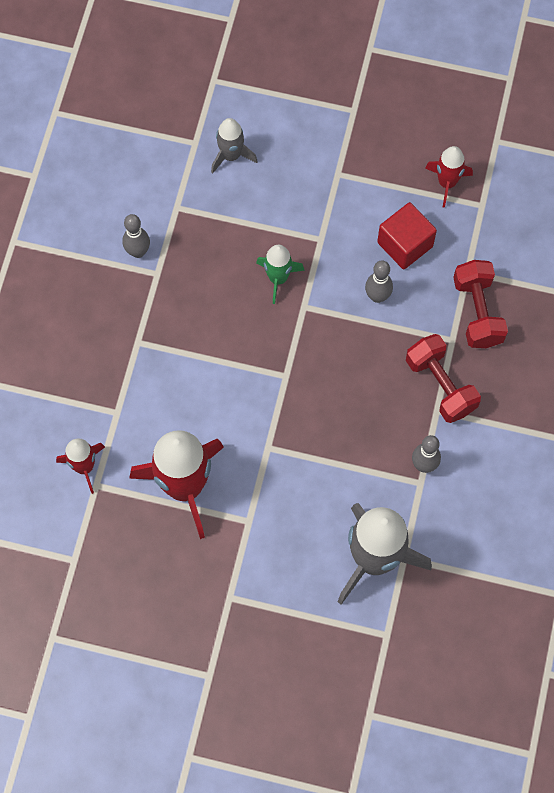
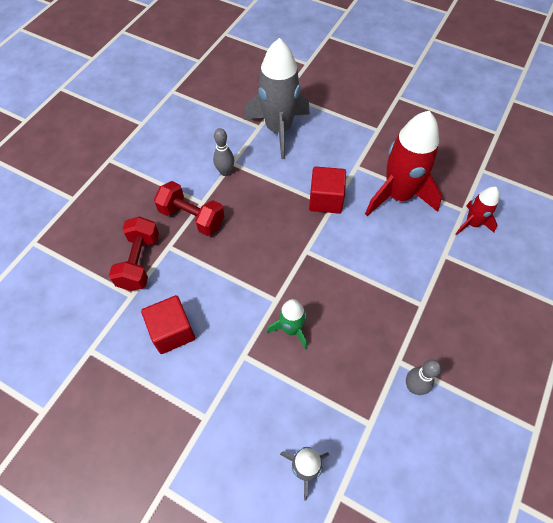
camera: 165 degrees left, 10 degrees down
grey bowling pin [365,261,393,303] -> none
red dumbbell [406,334,481,423] -> red dumbbell turned 45 degrees counterclockwise [154,181,224,236]
red rocket [425,146,473,208] -> none
none -> red cube [309,166,346,214]

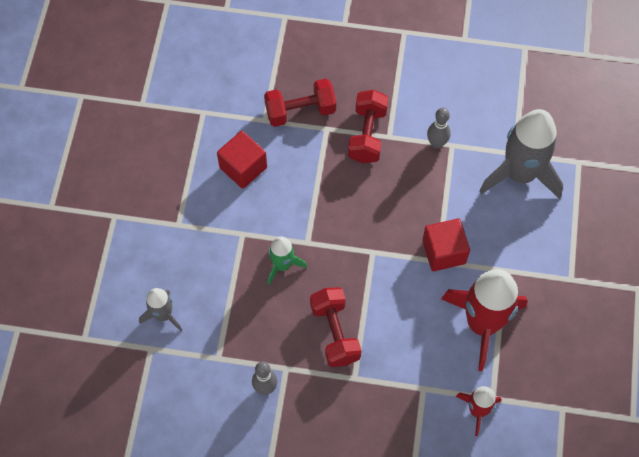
camera: 70 degrees right, 5 degrees up
none -> red dumbbell [310,287,362,367]

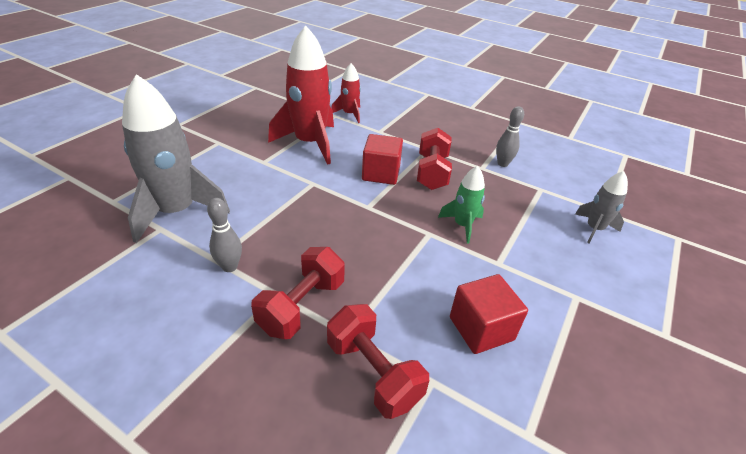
camera: 160 degrees left, 25 degrees down
red dumbbell [264,79,336,127] -> red dumbbell turned 45 degrees clockwise [327,304,429,419]
red cube [422,219,470,271] -> red cube moved to [362,134,403,185]

